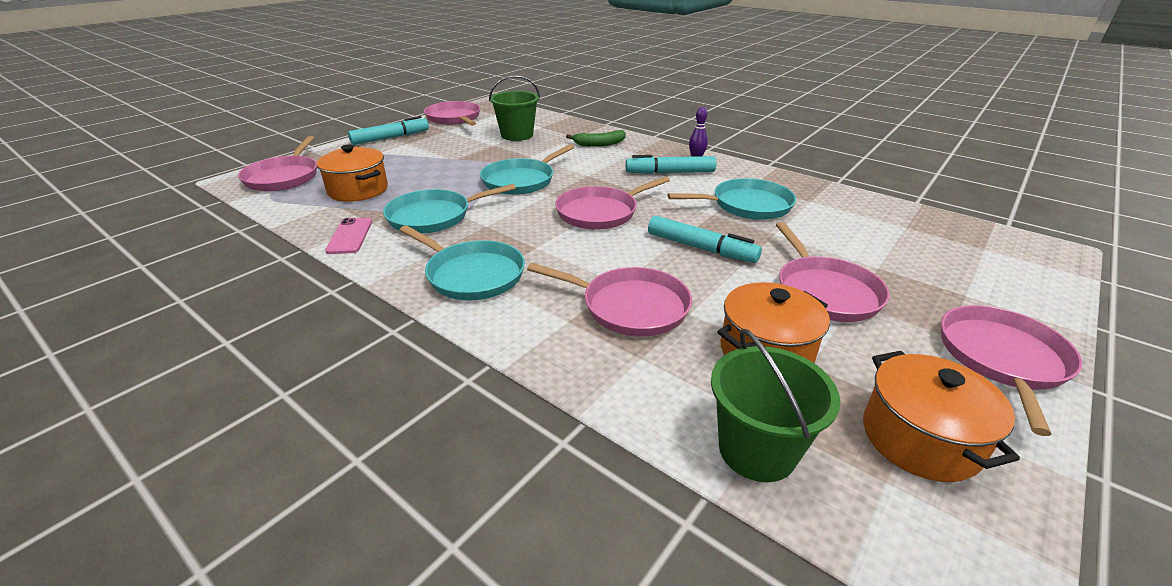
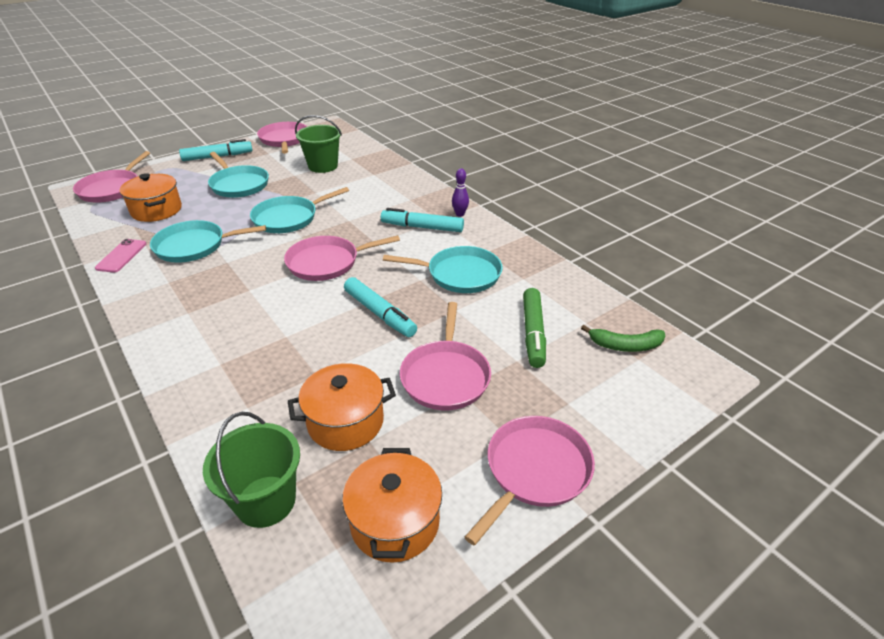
camera: 15 degrees right, 5 degrees up
turquoise pan [399,225,525,300] -> turquoise pan moved to [208,152,269,198]
pink pan [527,263,692,337] -> none
green banana [566,130,626,147] -> green banana moved to [581,325,665,352]
none -> green marker [523,288,546,368]

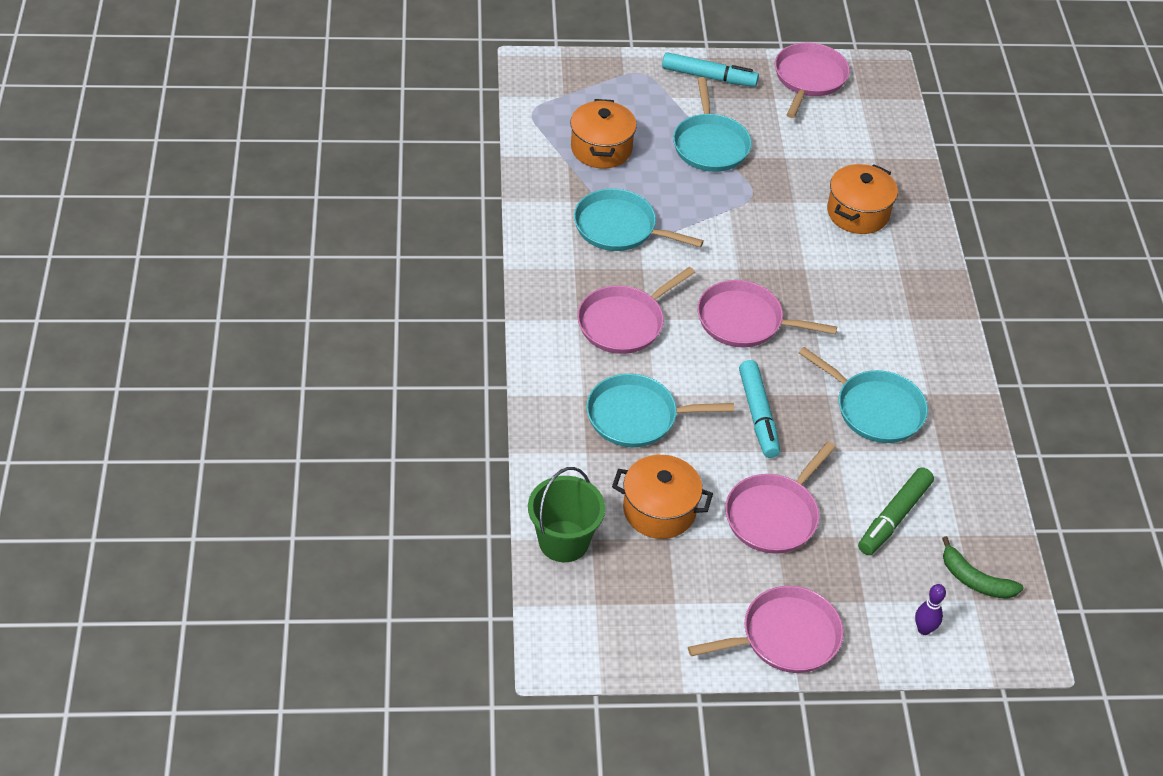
camera: 30 degrees right, 10 degrees up
pink pan [73,151,150,203] -> pink pan moved to [577,267,695,354]
pink phone [95,239,146,272] -> none
turquoise pan [250,187,349,233] -> turquoise pan moved to [586,374,734,447]
green bucket [295,115,342,173] -> none
orange pot [342,448,442,563] -> orange pot moved to [827,164,898,234]
turquoise marker [381,208,464,232] -> none
purple bowling pin [452,168,469,217] -> purple bowling pin moved to [915,584,946,635]

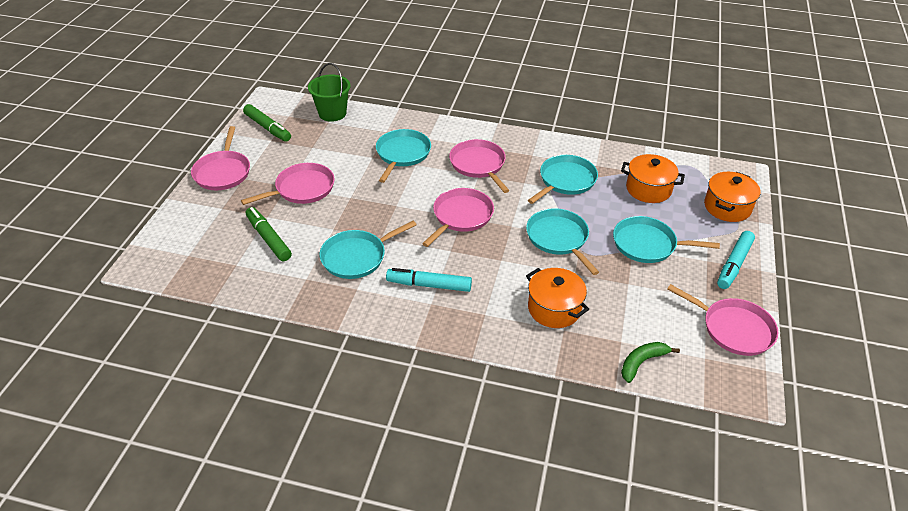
camera: 110 degrees right, 5 degrees down
orange pot [612,455,713,539] -> orange pot moved to [704,172,760,222]
pink pan [725,442,836,554] -> pink pan turned 90 degrees clockwise [241,163,335,205]
turquoise marker [739,360,780,458] -> turquoise marker moved to [386,268,472,292]
purple bowling pin [915,584,946,635] -> none
green banana [942,536,1024,599] -> green banana moved to [621,342,680,383]
none -> green marker [243,104,291,142]
none -> turquoise pan [526,208,599,275]

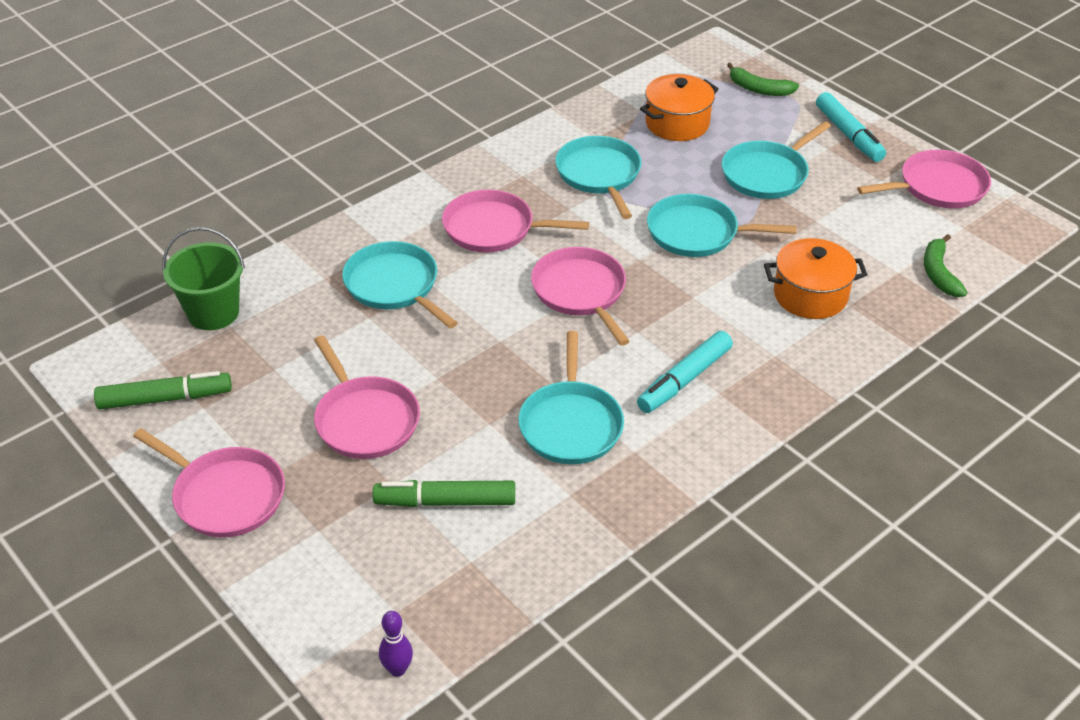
camera: 55 degrees left, 0 degrees up
pink pan [241,163,335,205] -> pink pan turned 150 degrees clockwise [314,335,420,459]
orange pot [704,172,760,222] -> green banana [727,62,799,96]
none -> purple bowling pin [379,611,413,677]

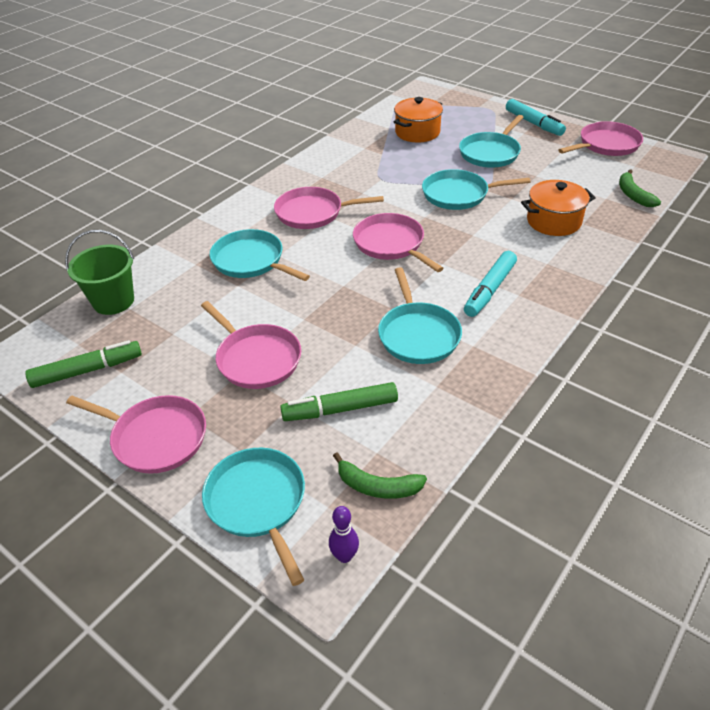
camera: 10 degrees left, 0 degrees up
turquoise pan [555,136,642,219] -> turquoise pan moved to [202,448,305,586]
green banana [727,62,799,96] -> green banana moved to [333,453,427,499]

